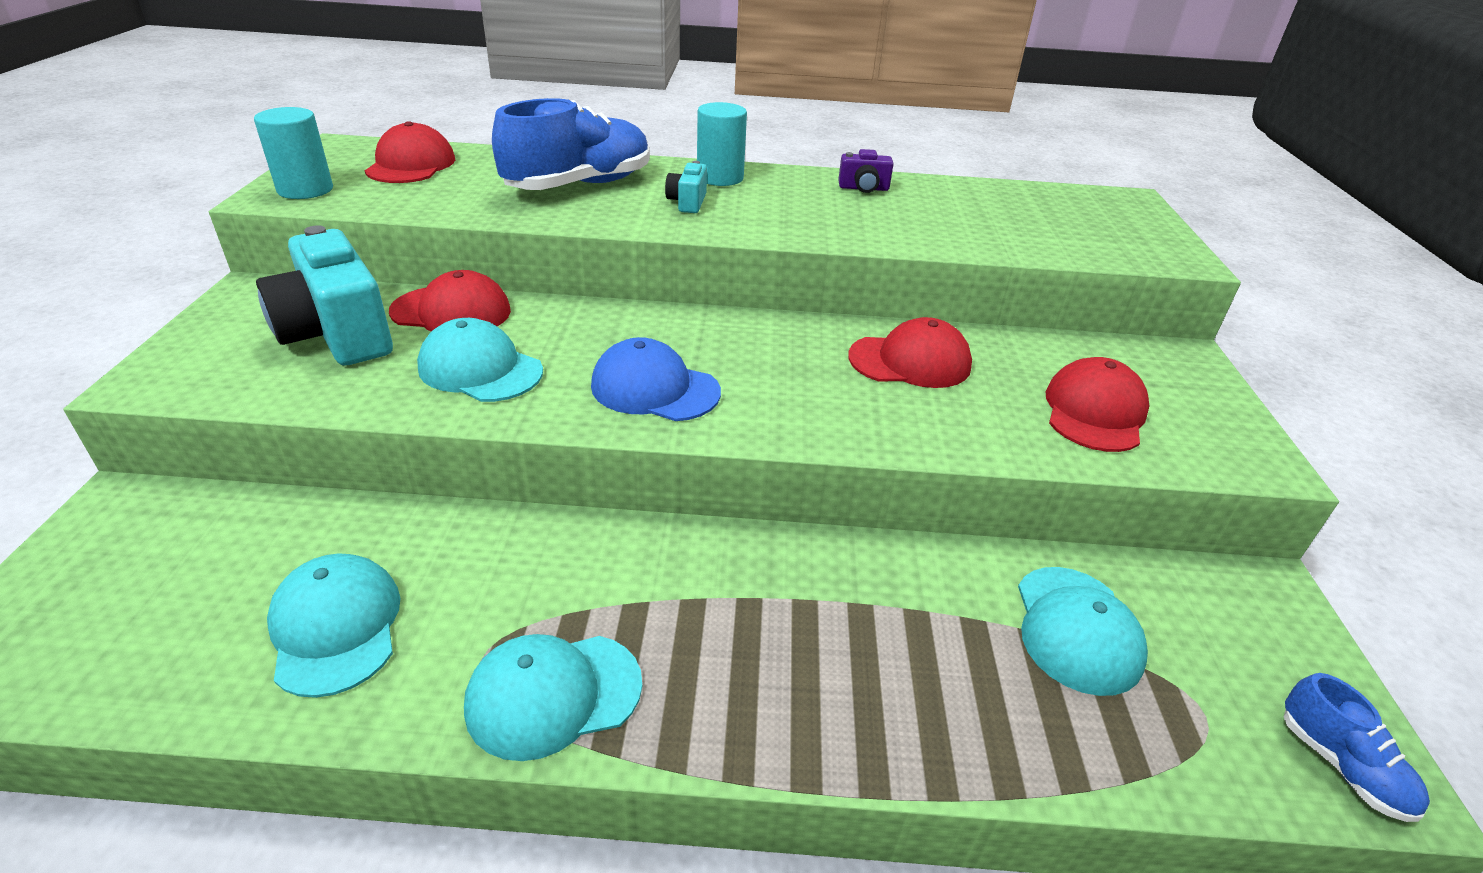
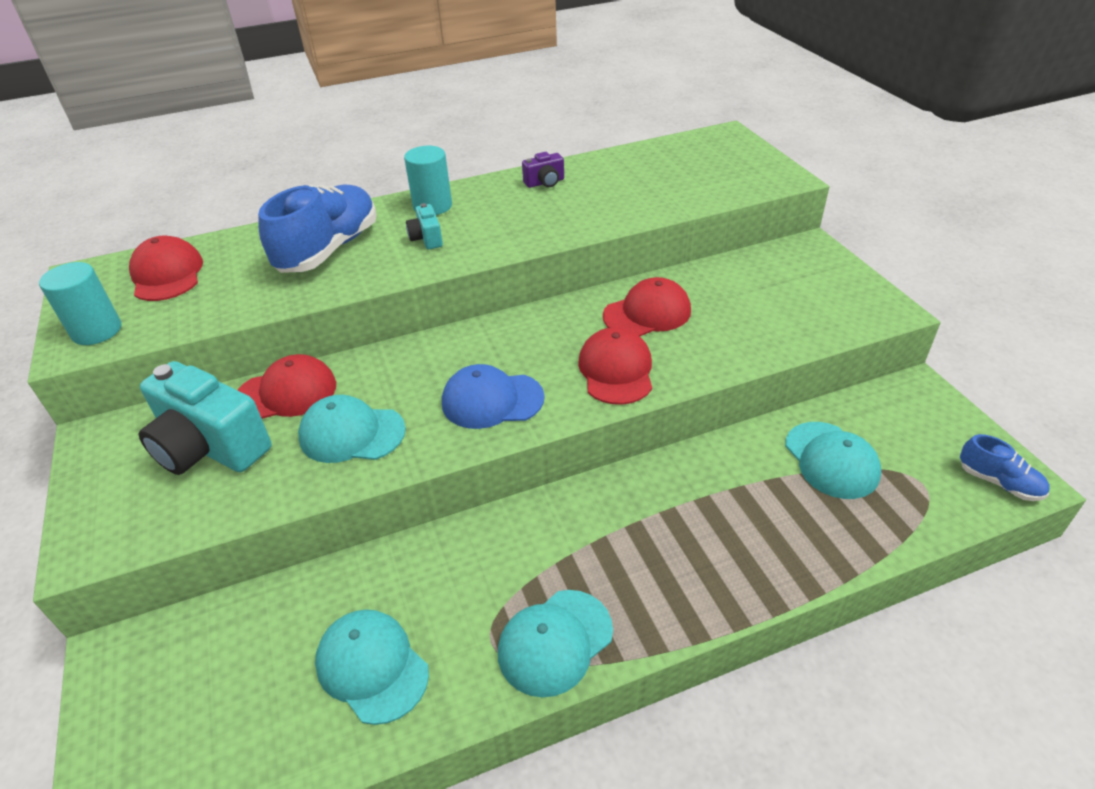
camera: 20 degrees left, 5 degrees up
red cap [1046,357,1149,452] -> red cap moved to [578,327,652,405]

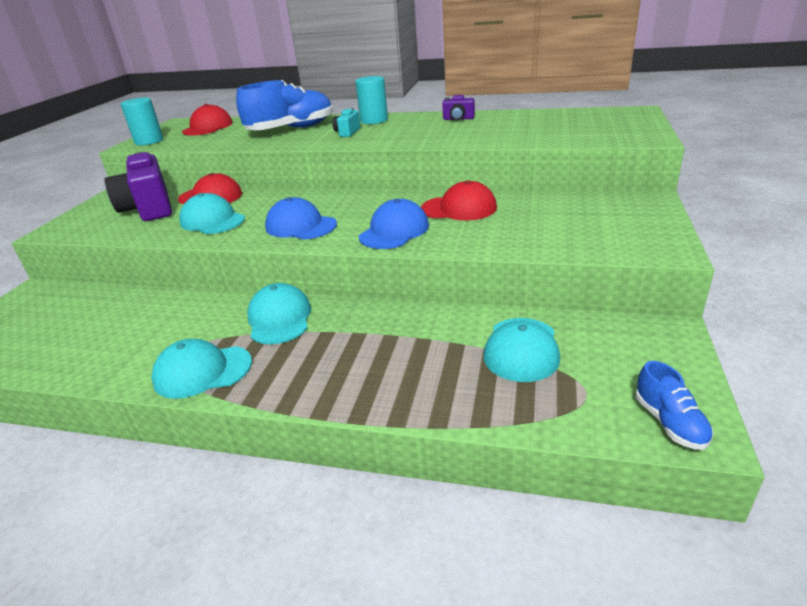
camera: 35 degrees right, 10 degrees down
turquoise camera [138,361,272,475] -> purple camera [105,152,172,221]
turquoise cap [315,609,429,725] -> turquoise cap moved to [247,283,311,344]
red cap [578,327,652,405] -> blue cap [359,199,429,249]

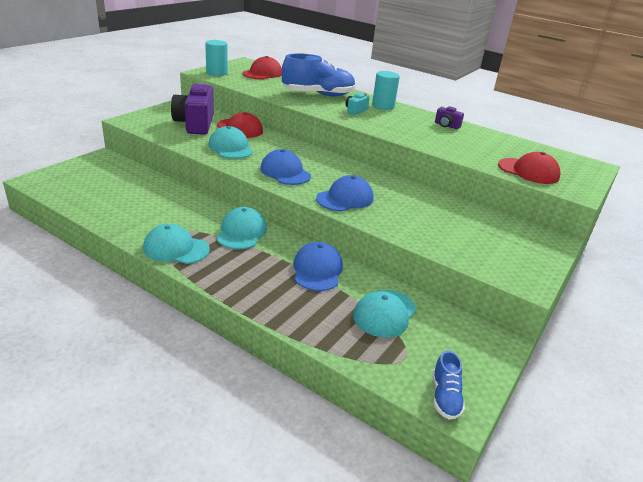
camera: 15 degrees right, 0 degrees up
red cap [421,181,497,220] -> red cap moved to [498,152,560,184]
none -> blue cap [293,242,343,291]

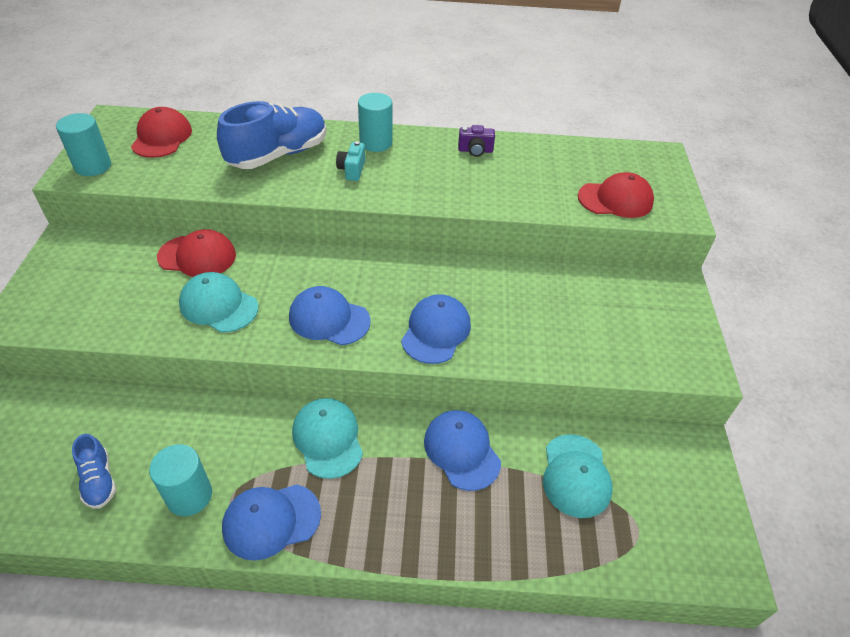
camera: 30 degrees left, 15 degrees up
turquoise cap [143,224,210,264] -> blue cap [222,484,321,561]
purple camera [171,82,214,135] -> none
blue shoe [433,350,465,419] -> blue shoe moved to [72,434,116,509]
none -> turquoise cylinder [149,444,212,516]

